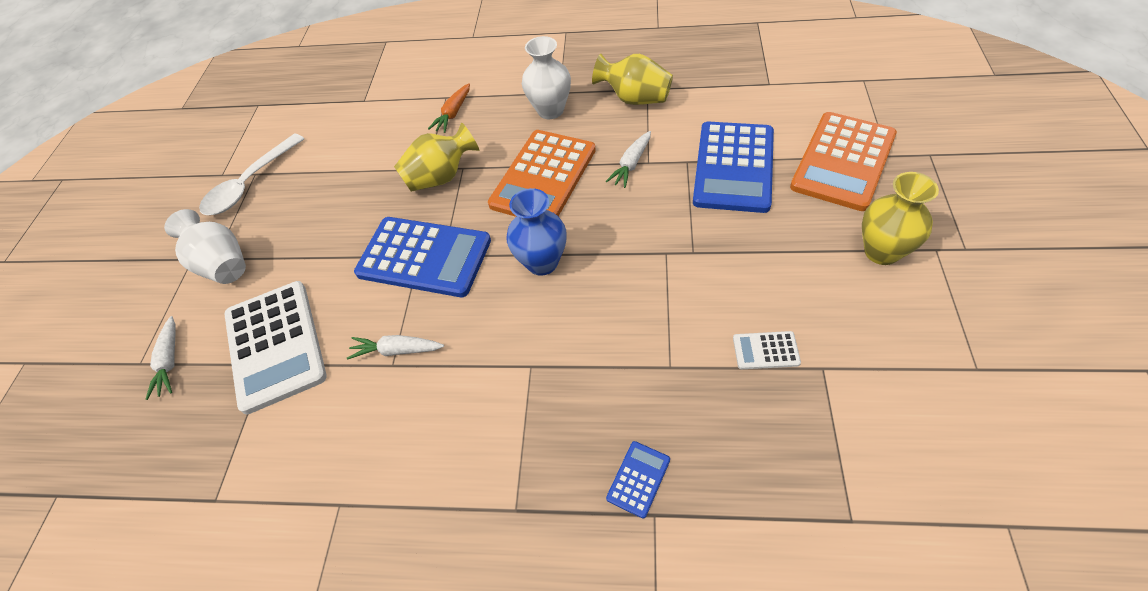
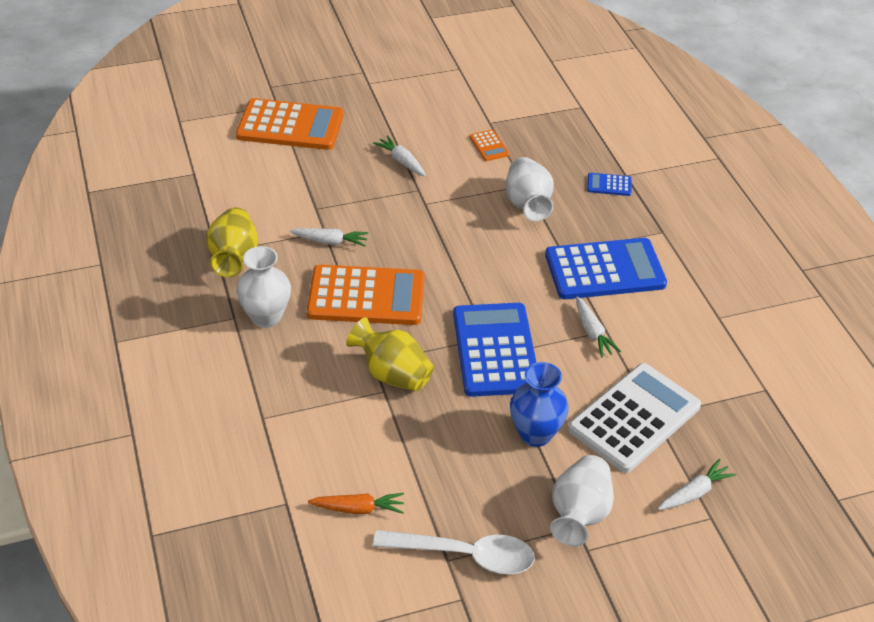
camera: 120 degrees left, 10 degrees down
orange carrot [428,83,470,133] -> orange carrot moved to [308,493,404,514]
blue vase [507,188,567,276] -> blue vase moved to [510,362,569,447]
blue calculator [693,122,774,213] -> blue calculator moved to [545,238,667,299]
white calculator [733,331,801,369] -> orange calculator [470,130,509,161]
yellow vase [862,172,939,265] -> none
none -> white carrot [373,135,426,176]
none -> white vase [505,157,554,221]

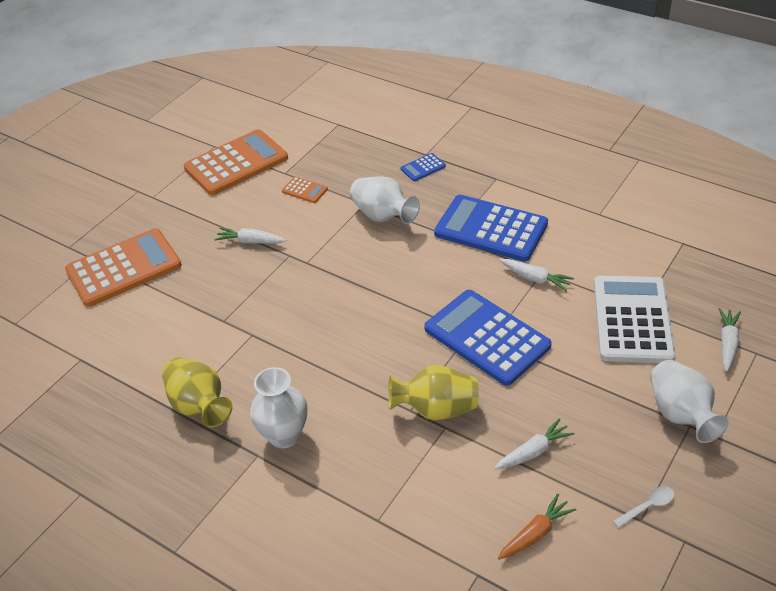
camera: 35 degrees left, 0 degrees up
white carrot [290,228,369,247] -> white carrot moved to [495,418,575,469]
orange calculator [307,265,425,325] -> orange calculator moved to [184,129,288,195]
white spoon [373,530,535,574] -> white spoon [613,486,675,528], size x0.46
blue vase [510,362,569,447] -> none
blue calculator [545,238,667,299] -> blue calculator turned 105 degrees counterclockwise [434,195,548,262]

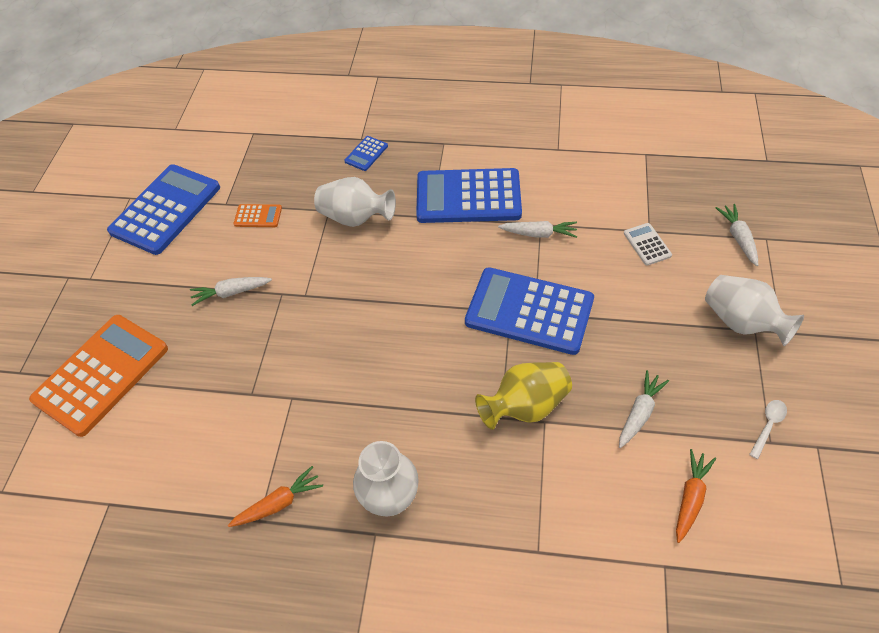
camera: 25 degrees left, 10 degrees up
yellow vase [162,357,233,428] -> orange carrot [228,466,323,527]
orange calculator [184,129,288,195] -> blue calculator [107,164,220,255]
white calculator [594,276,676,363] -> white calculator [624,223,672,265], size x0.43

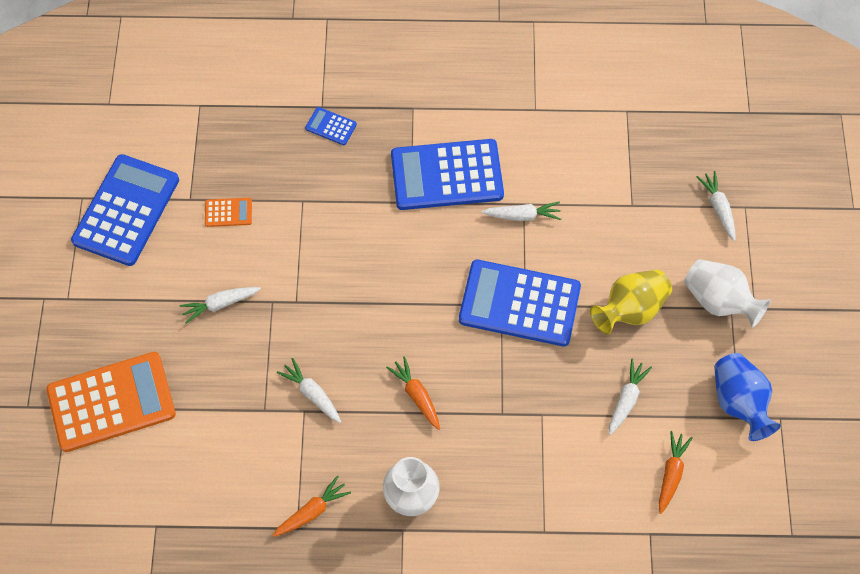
camera: 10 degrees left, 10 degrees up
orange calculator [29,315,168,437] -> orange calculator turned 45 degrees clockwise [46,352,176,452]
white vase [314,177,396,227] -> none
blue calculator [344,136,388,171] -> blue calculator turned 90 degrees clockwise [305,107,357,145]
yellow vase [475,362,572,430] -> yellow vase moved to [590,269,672,335]
white calculator [624,223,672,265] -> none
white spoon [749,400,787,459] -> blue vase [714,353,781,441]
none -> white carrot [277,358,341,423]
none -> orange carrot [386,356,440,430]

